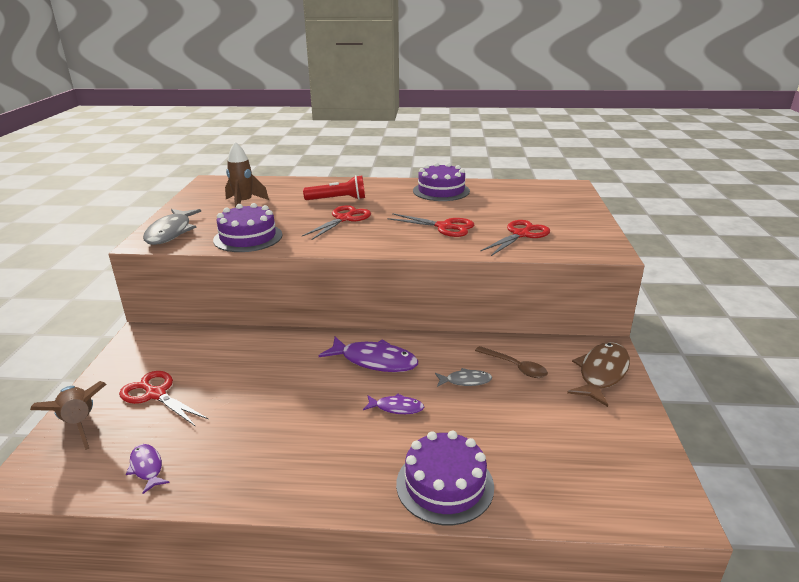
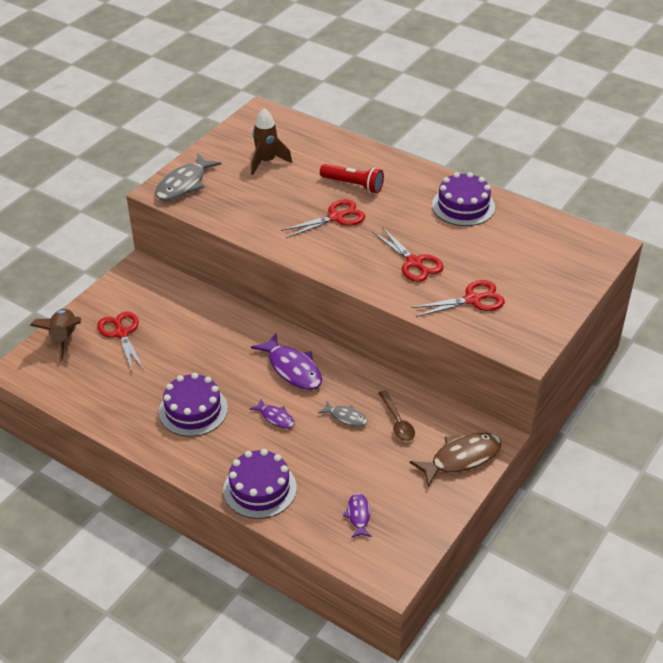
camera: 30 degrees right, 15 degrees up
purple fish [126,444,170,494] -> purple fish moved to [343,493,372,538]
purple cake [213,203,282,252] -> purple cake moved to [159,373,228,437]

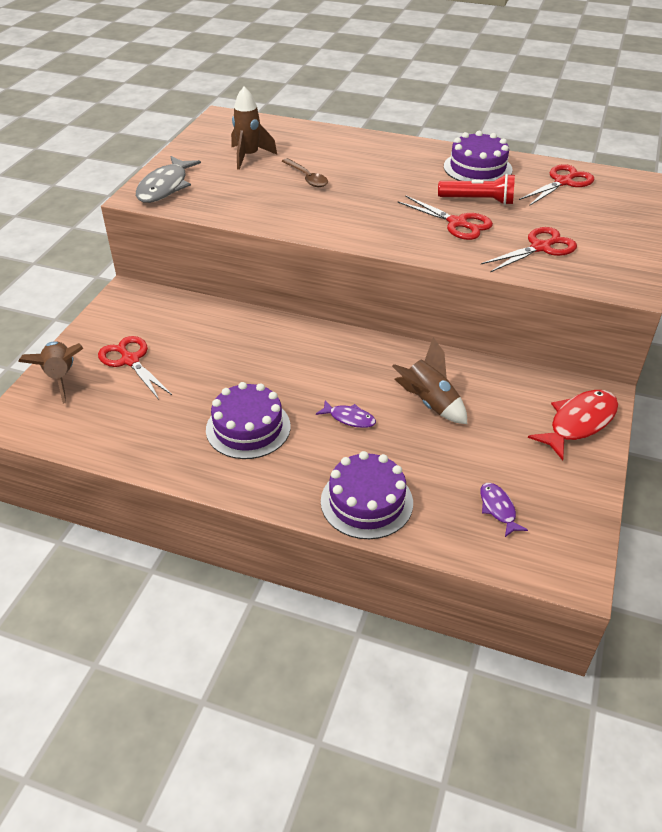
camera: 15 degrees left, 0 degrees up
purple fish [251,333,322,390] -> none
red scissors [281,199,365,238] -> red scissors moved to [519,164,594,206]
grey fish [318,401,367,426] -> brown rocket [392,337,467,424]
red flashlight [320,164,384,193] -> red flashlight moved to [438,174,515,205]
brown spoon [379,390,415,441] -> brown spoon moved to [282,158,328,187]
brown fish [410,433,502,487] -> red fish [528,390,618,460]

